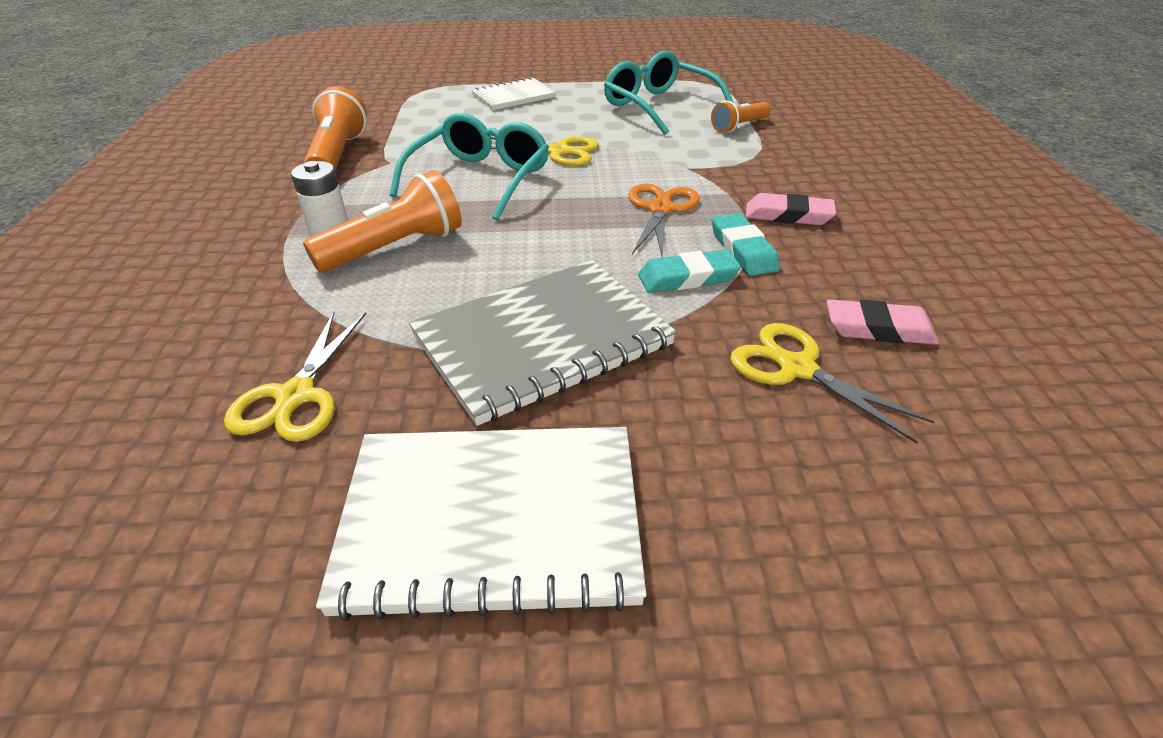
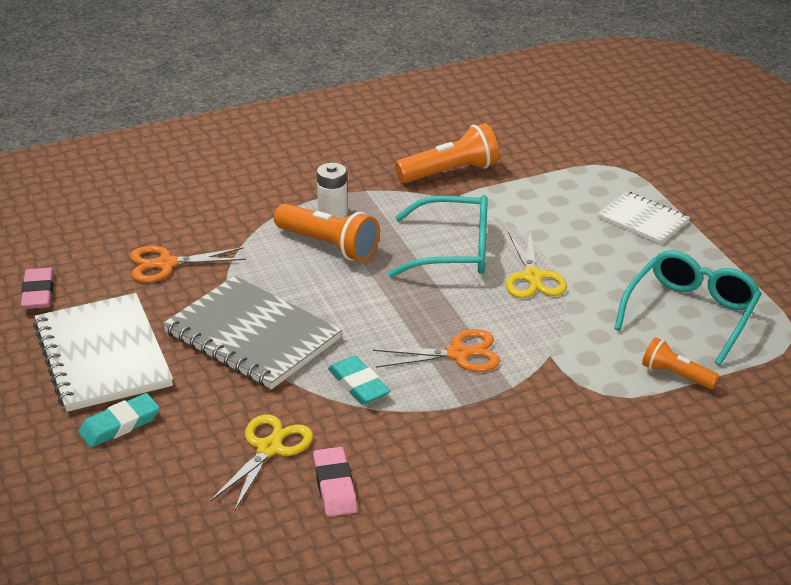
camera: 70 degrees right, 5 degrees down
yellow scissors [224,312,366,442] -> orange scissors [130,246,246,282]
turquoise eraser [712,213,780,276] -> turquoise eraser moved to [78,393,160,447]
pink eraser [746,193,836,225] -> pink eraser moved to [21,268,54,309]

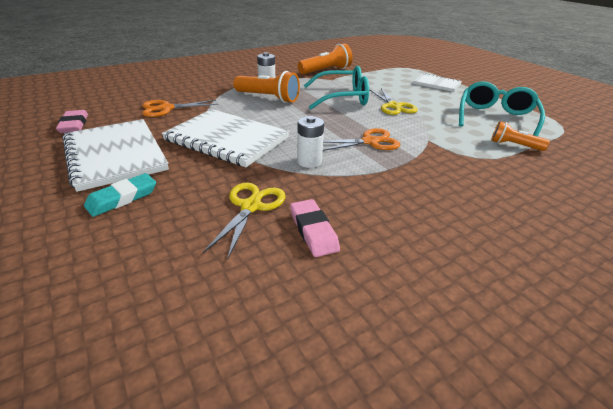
camera: 10 degrees left, 0 degrees up
grey notebook [163,276,342,389] -> white notebook [162,109,290,167]
turquoise eraser [328,356,390,405] -> white battery [297,116,324,168]

